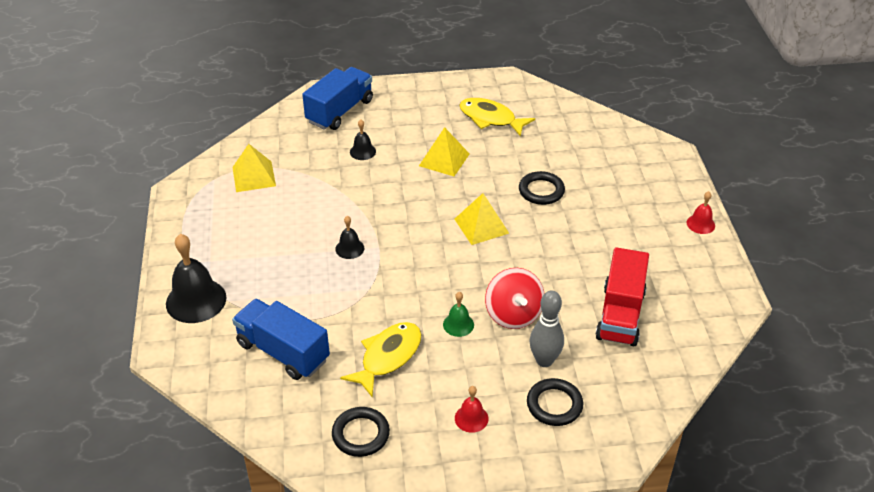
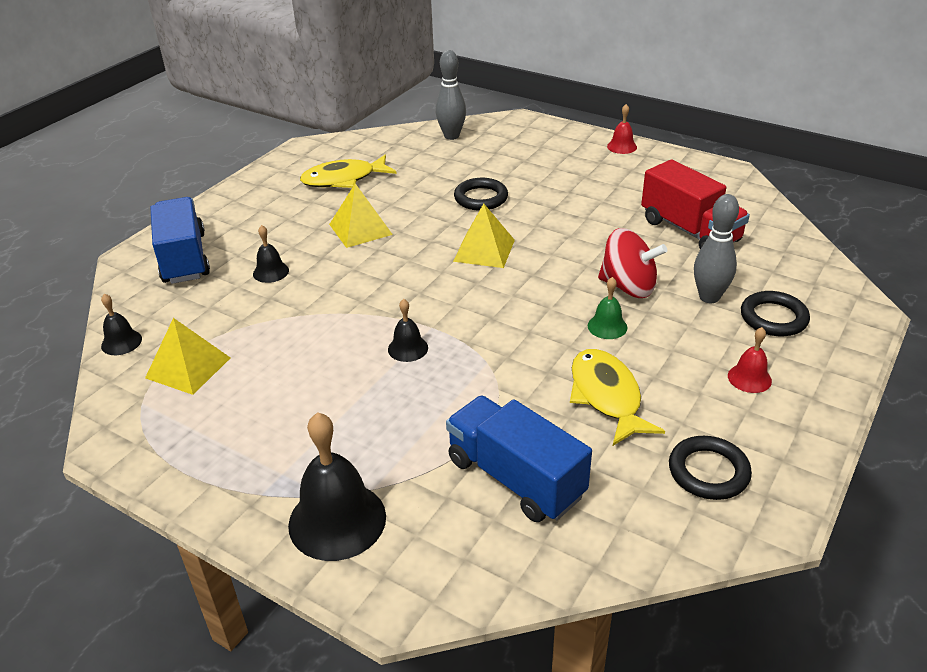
camera: 50 degrees left, 5 degrees down
blue truck [232,299,330,380] -> blue truck turned 60 degrees clockwise [446,395,592,522]
none -> black bell [101,294,142,355]
none -> grey bowling pin [436,50,466,140]

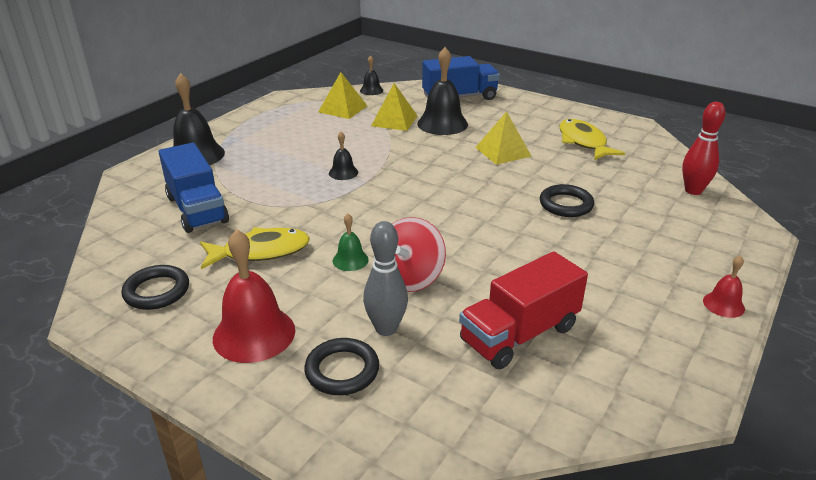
camera: 90 degrees right, 5 degrees down
black bell [253,225,289,283] -> black bell [417,47,468,135], size x1.96
grey bowling pin [436,50,466,140] -> red bowling pin [682,102,726,195]
blue truck [446,395,592,522] -> blue truck turned 105 degrees clockwise [159,143,229,233]
yellow pyramid [453,203,515,268] -> yellow pyramid moved to [371,83,418,131]
red bell [728,327,772,393] -> red bell [213,229,295,363], size x1.96

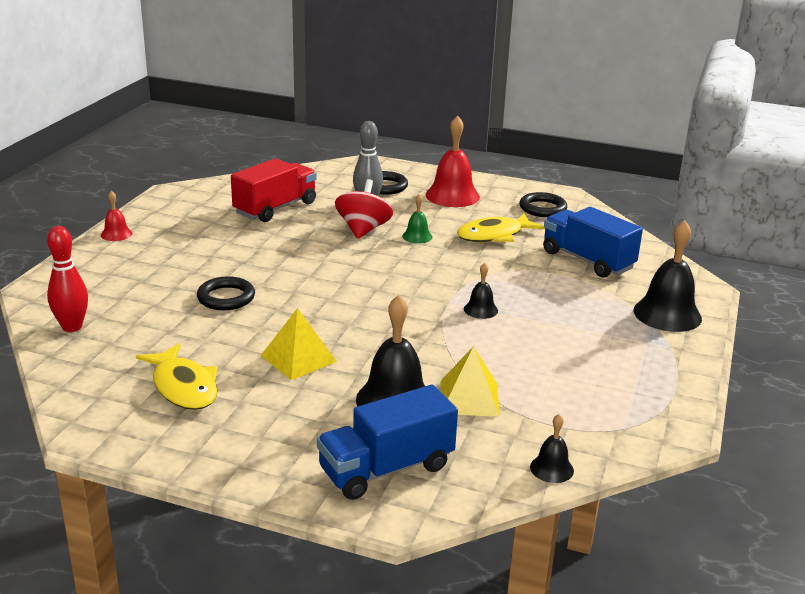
camera: 165 degrees right, 5 degrees down
yellow pyramid [318,72,367,119] -> none

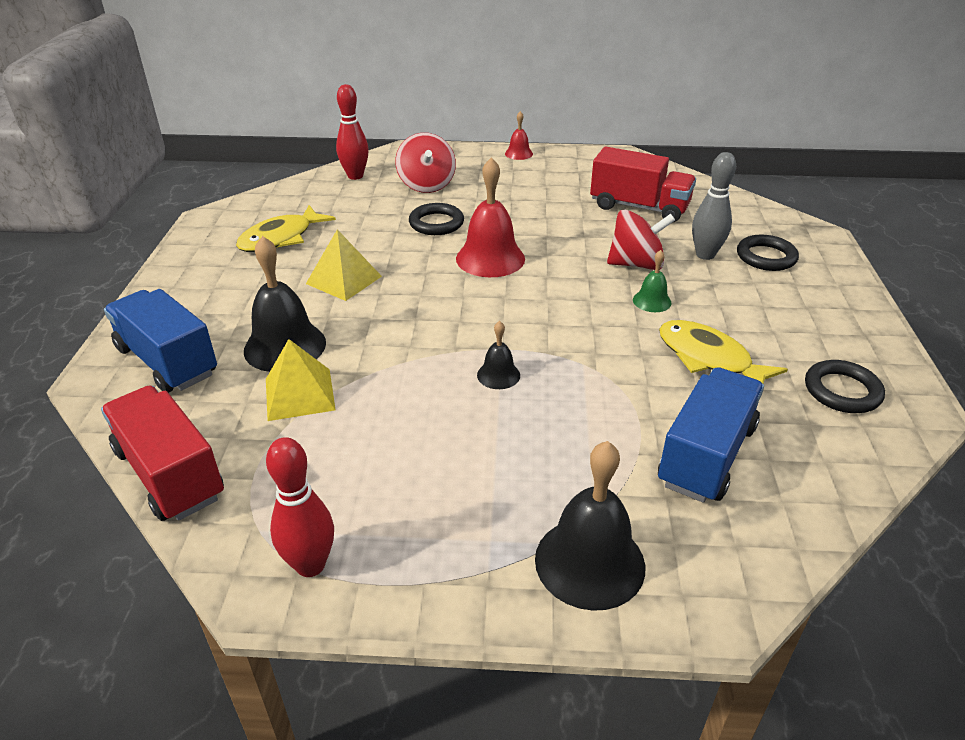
camera: 75 degrees right, 10 degrees up
red bell [426,115,480,207] -> red bell moved to [456,157,525,277]
black bell [530,414,574,483] -> red truck [101,385,224,521]
none -> red bowling pin [266,437,334,577]
none -> red spinning top [395,133,456,193]

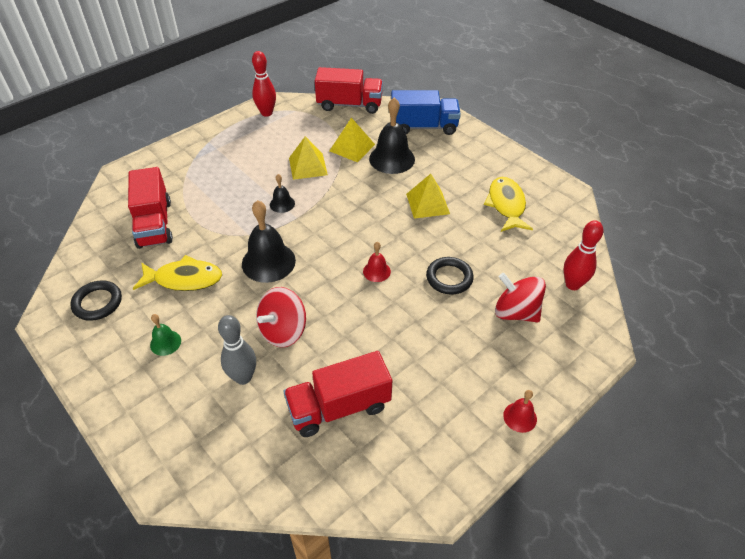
camera: 135 degrees right, 10 degrees up
red bell [456,157,525,277] -> red bell [363,242,391,282], size x0.51
black bell [535,441,645,611] -> black bell moved to [242,200,296,283]
green bell [633,250,672,312] -> green bell moved to [150,314,181,356]
blue truck [658,367,764,503] -> red truck [128,167,173,249]
black ring [737,235,799,271] -> none
none -> yellow pyramid [289,136,328,180]

